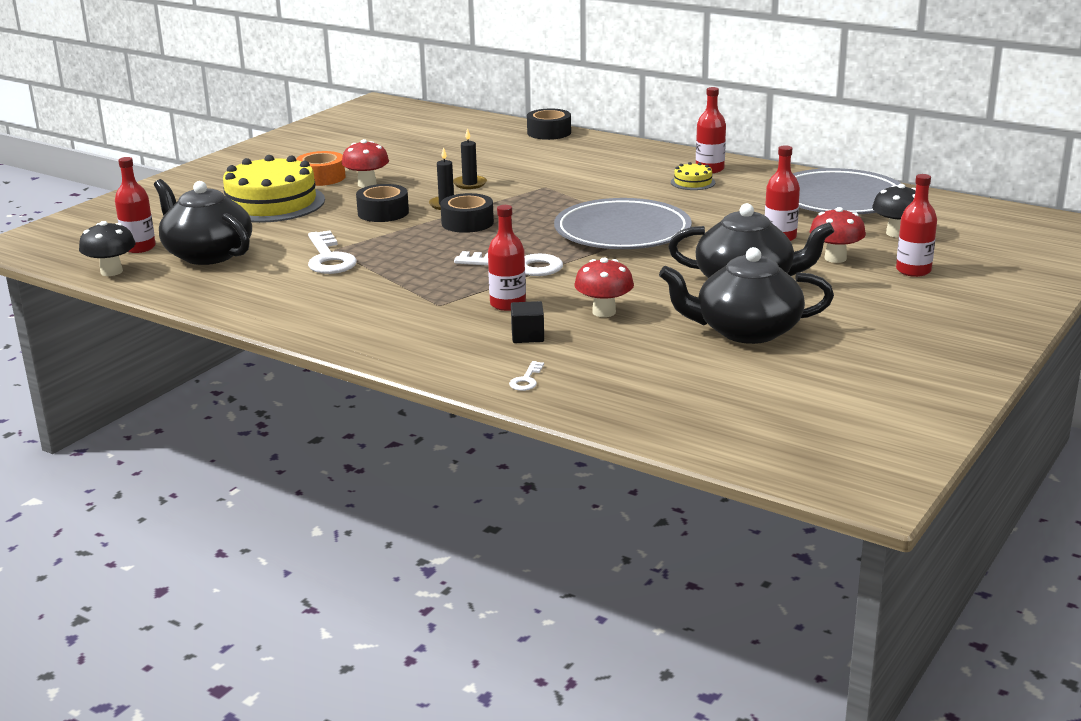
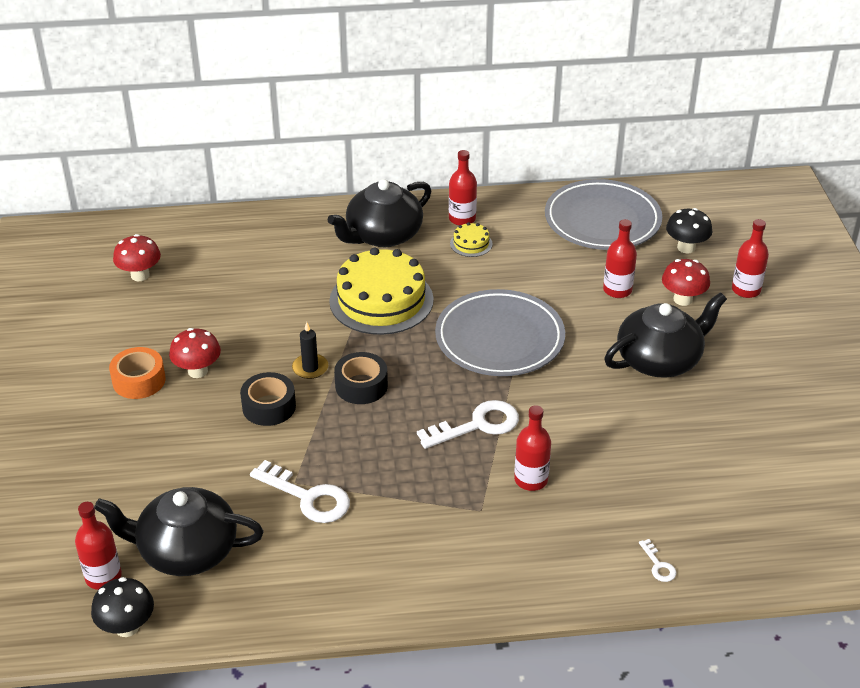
camera: 40 degrees left, 15 degrees up
yellow cake [223,155,325,223] -> yellow cake moved to [329,247,434,335]
black candle [453,128,487,189] -> none
black cube [511,301,544,343] -> none
black tape [527,109,571,140] -> none
red mushroom [574,258,634,317] -> red mushroom moved to [113,234,161,281]
black teapot [659,247,834,344] -> black teapot moved to [328,179,431,247]

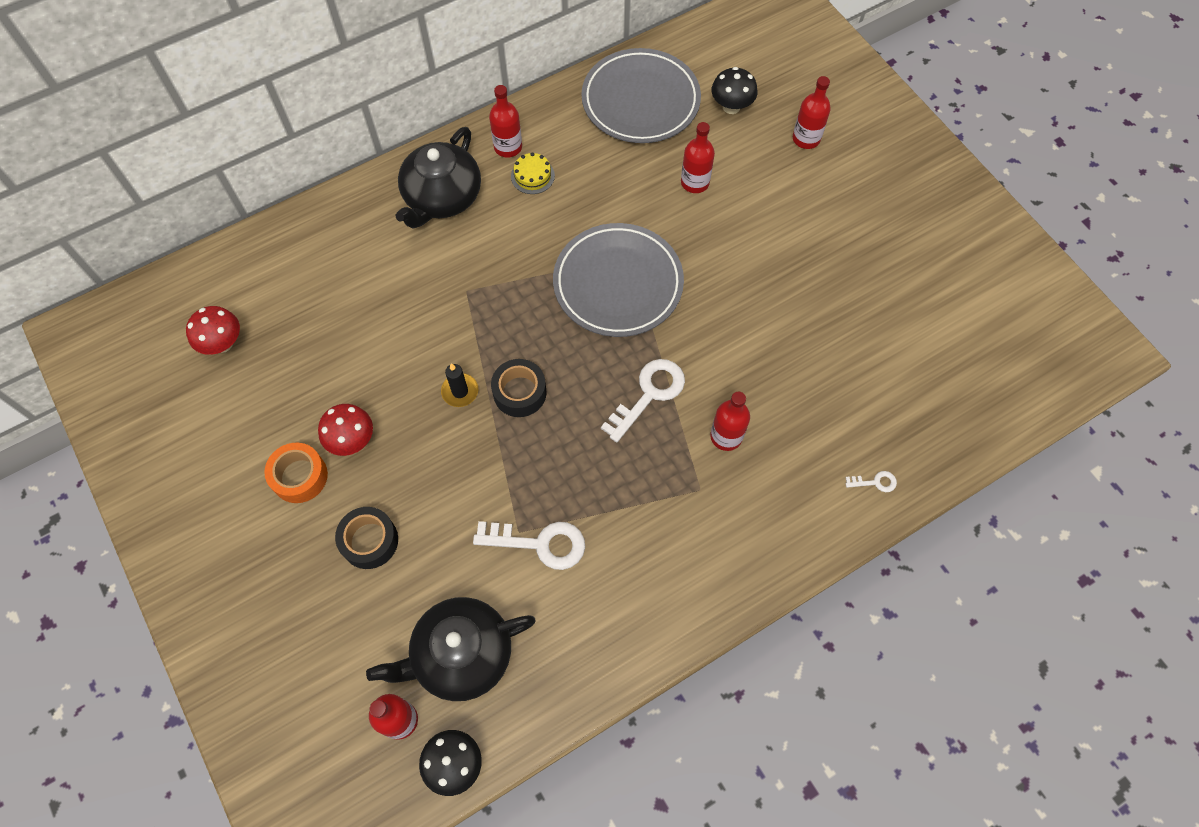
camera: 25 degrees left, 25 degrees up
black tape [240,372,296,426] -> black tape moved to [335,507,398,569]
yellow cake [329,247,434,335] -> none
black teapot [604,292,727,378] -> none
white key [639,539,677,582] -> white key turned 45 degrees counterclockwise [845,471,897,492]
red mushroom [662,259,710,306] -> none

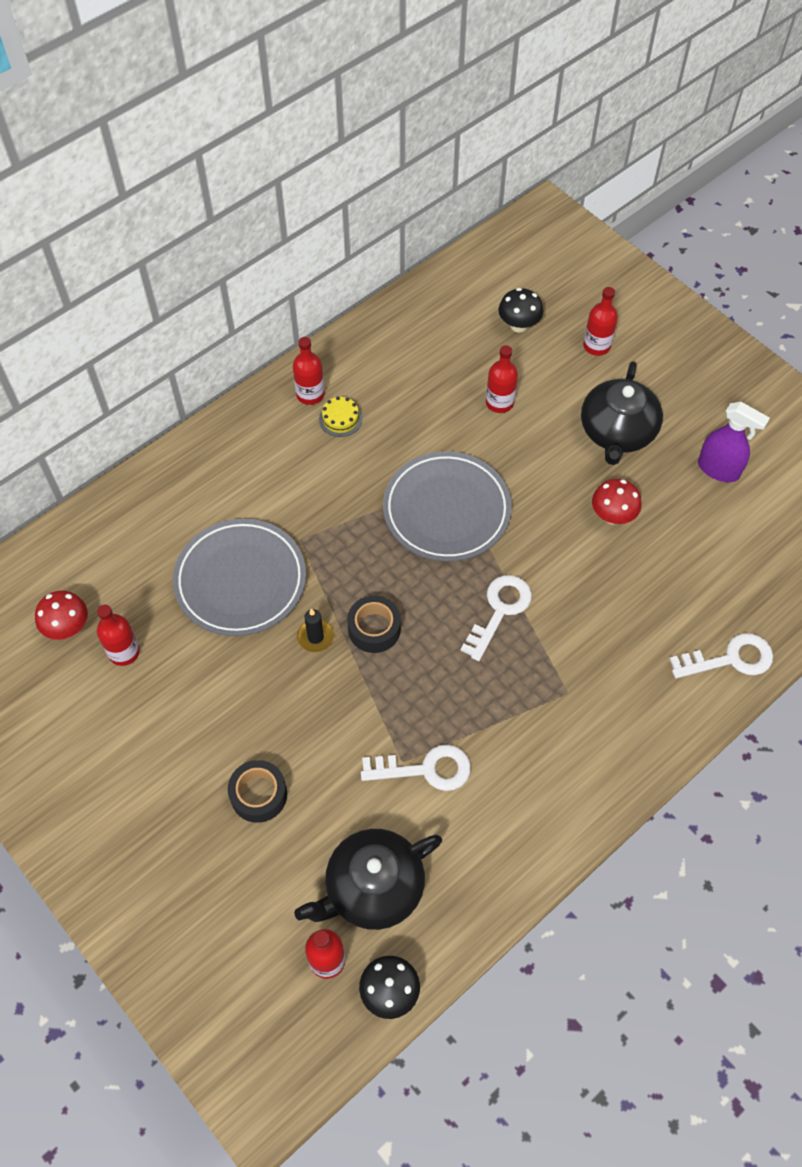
camera: 10 degrees left, 5 degrees down
orange tape [264,443,328,503] -> none
red mushroom [318,404,373,456] -> red mushroom moved to [592,479,642,525]
black teapot [395,127,481,229] -> black teapot moved to [581,361,663,465]
grey plate [581,48,701,143] -> grey plate moved to [173,519,306,636]
red bottle [710,392,750,451] -> red bottle moved to [97,605,140,666]
white key [845,471,897,492] -> white key [669,633,773,679], size x2.12
none -> purple spray bottle [698,402,770,482]

